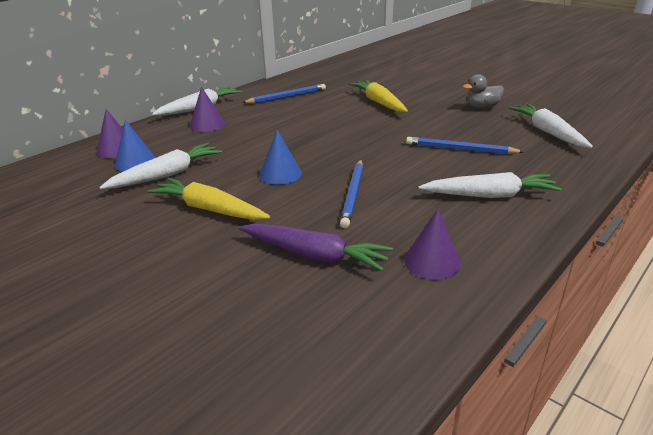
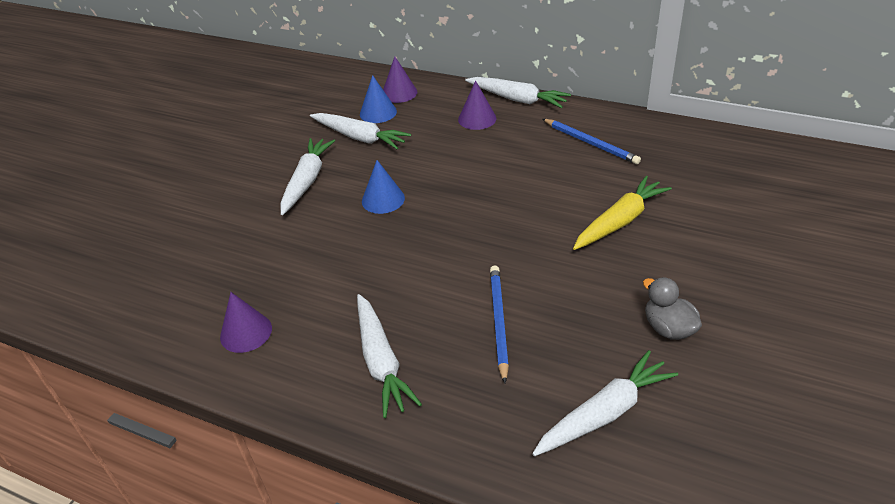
camera: 75 degrees right, 10 degrees up
yellow carrot [147,178,270,220] -> white carrot [280,138,335,215]
purple carrot [239,224,393,271] -> none
blue pencil [340,160,363,228] -> none

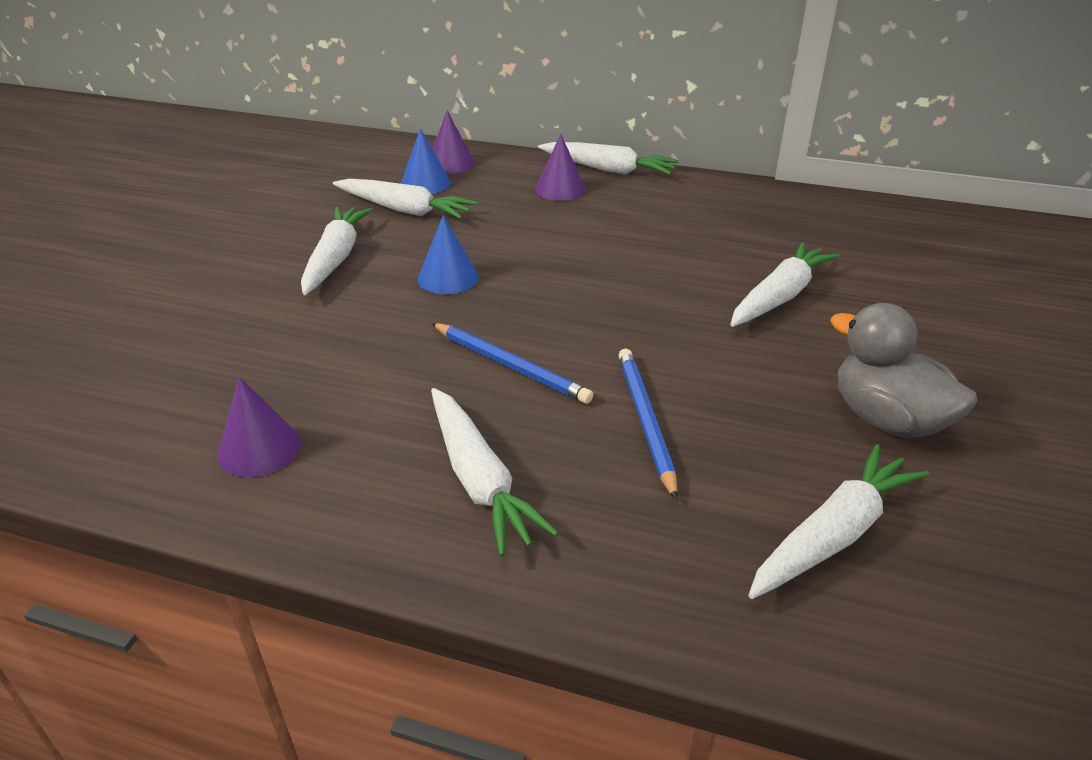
camera: 10 degrees left, 5 degrees down
blue pencil [543,119,641,165] -> blue pencil moved to [431,323,593,404]
yellow carrot [573,176,672,250] -> white carrot [730,242,840,327]
grey duck [643,277,702,340] -> grey duck [830,303,977,438], size x1.50

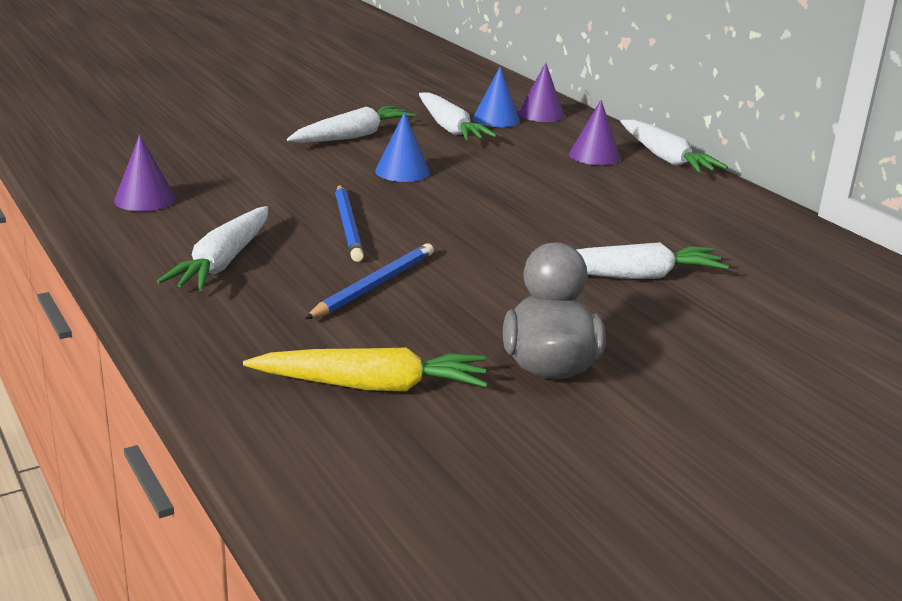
camera: 40 degrees right, 10 degrees down
white carrot [748,444,929,599] -> yellow carrot [243,348,488,392]

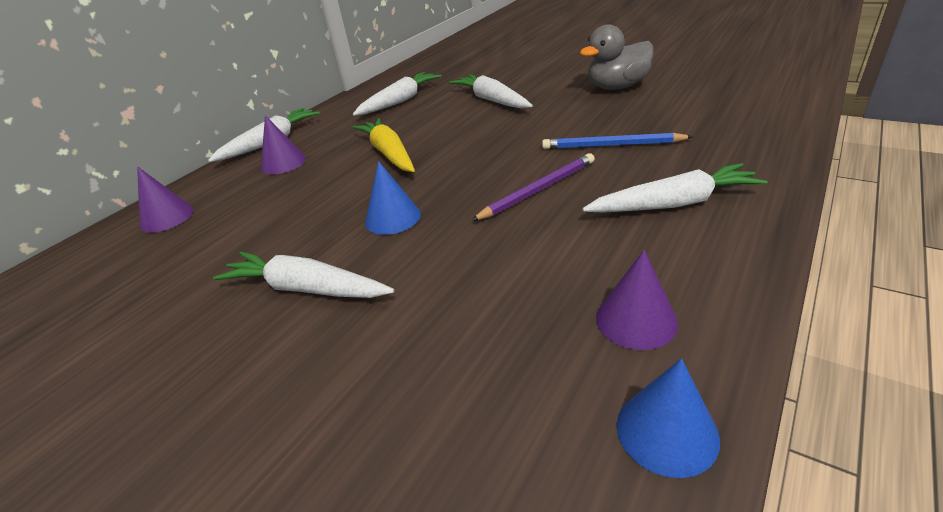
camera: 110 degrees left, 10 degrees up
yellow carrot [243,348,488,392] -> yellow carrot moved to [353,118,415,172]
blue pencil [335,185,364,262] -> purple pencil [471,153,595,221]
white carrot [419,92,497,141] -> white carrot moved to [353,72,442,116]
blue cone [473,67,520,127] -> blue cone moved to [617,358,720,478]

